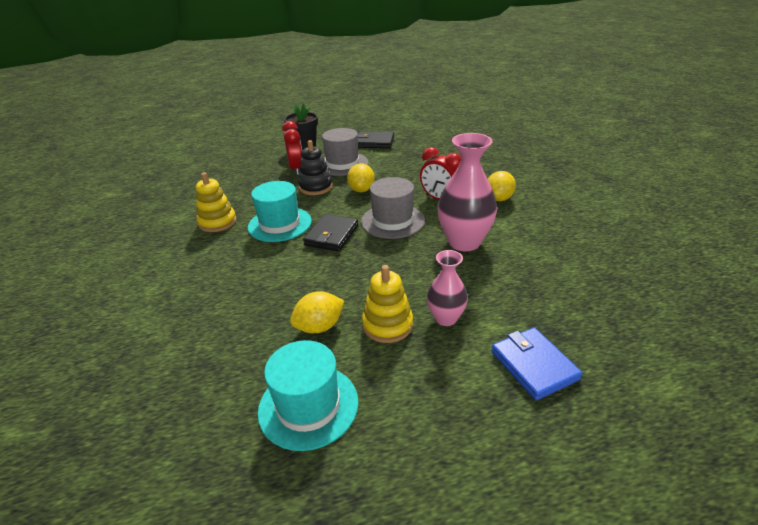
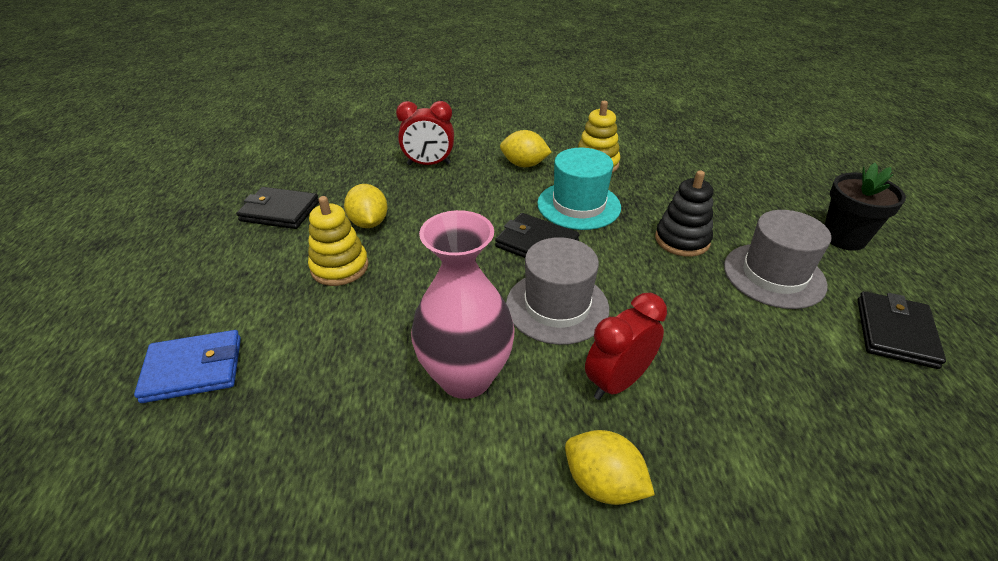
camera: 100 degrees right, 5 degrees up
turquoise hat [258,340,359,451] -> black wallet [236,187,319,229]
red clock [282,121,302,175] -> red clock moved to [396,101,454,165]
yellow lemon [347,163,375,192] -> yellow lemon moved to [500,130,552,167]
pink vase [427,250,468,326] -> none

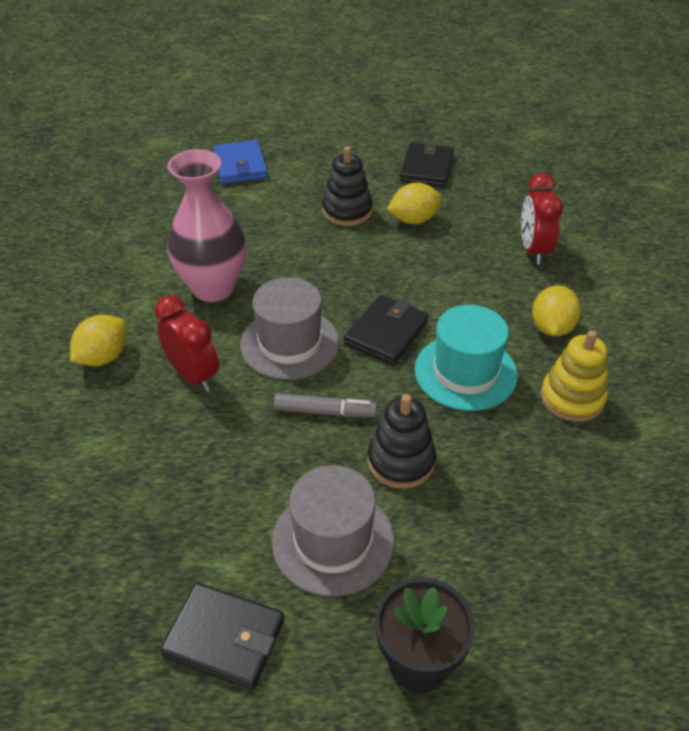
camera: 90 degrees right, 5 degrees up
yellow stacking toy [308,196,369,286] -> black stacking toy [322,146,372,226]
none -> grey marker [274,393,377,417]

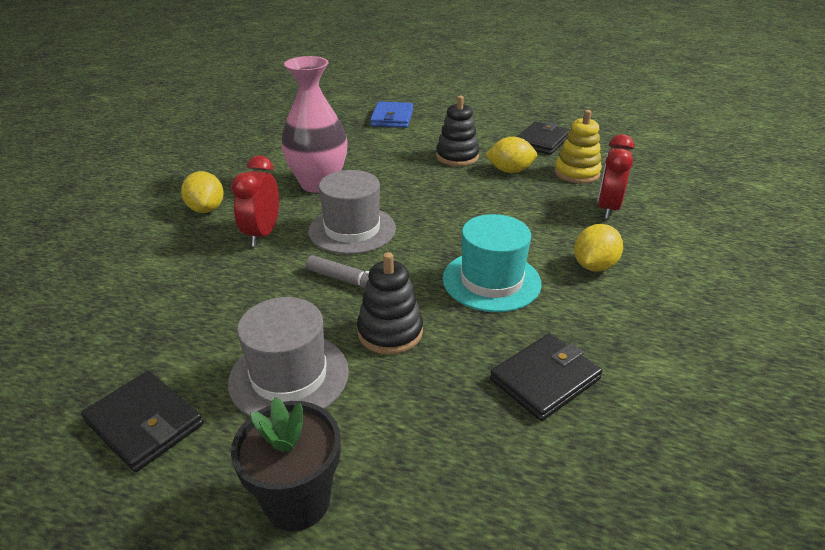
camera: 20 degrees right, 10 degrees down
yellow lemon [70,315,127,366] -> yellow lemon turned 75 degrees counterclockwise [181,171,224,213]
red clock [155,295,219,392] -> red clock turned 150 degrees counterclockwise [231,155,279,247]
black wallet [344,295,429,365] -> black wallet moved to [490,333,602,421]
yellow stacking toy [541,330,608,422] -> yellow stacking toy moved to [554,110,602,184]

